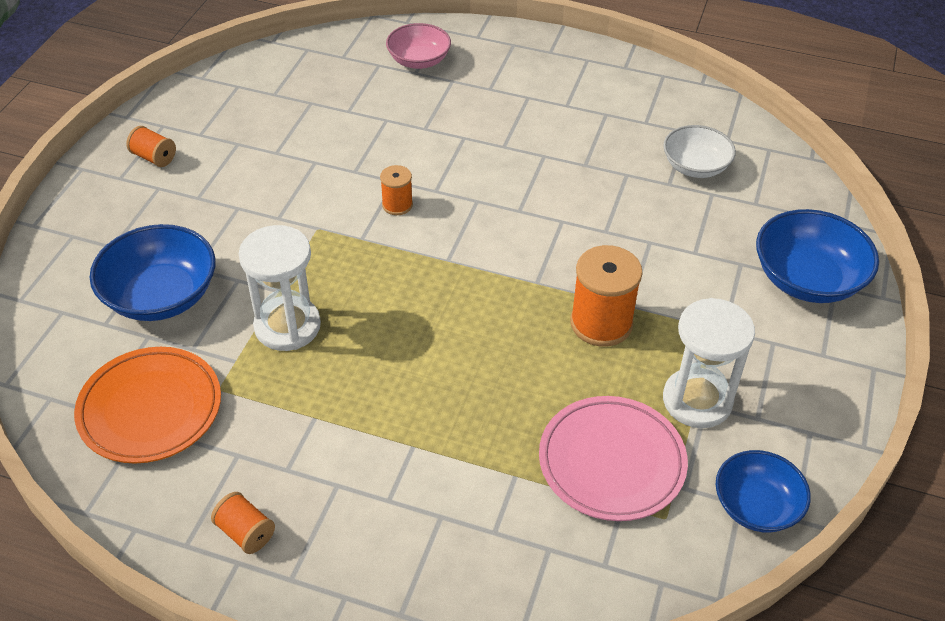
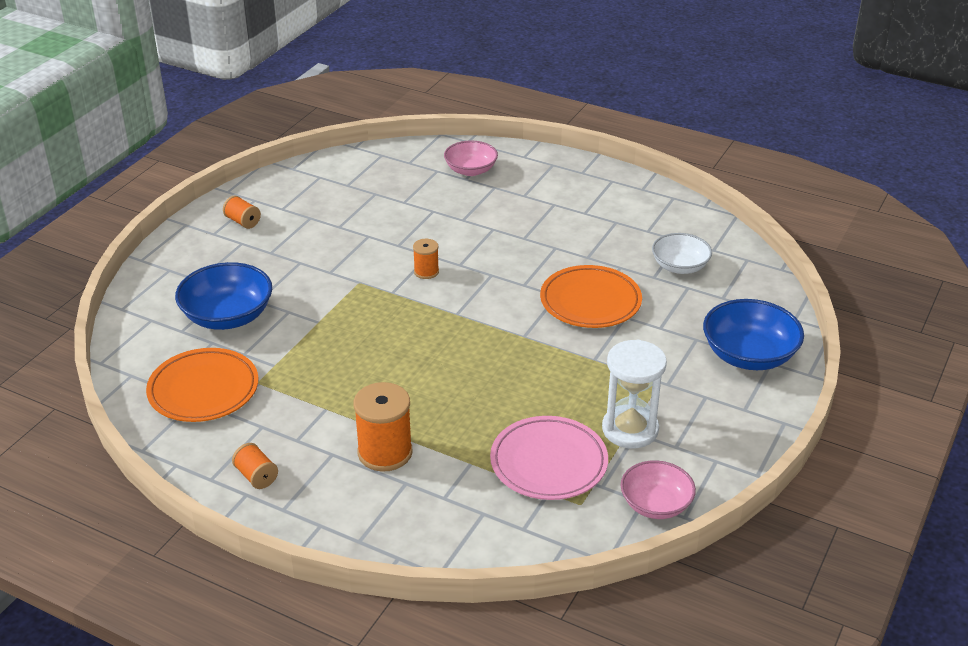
camera: 10 degrees right, 10 degrees down
white hourglass [239,225,321,351] -> none
orange spool [570,245,643,347] -> orange spool moved to [353,382,413,472]
blue bowl [716,450,811,532] -> pink bowl [621,460,696,519]
none -> orange plate [540,265,642,328]

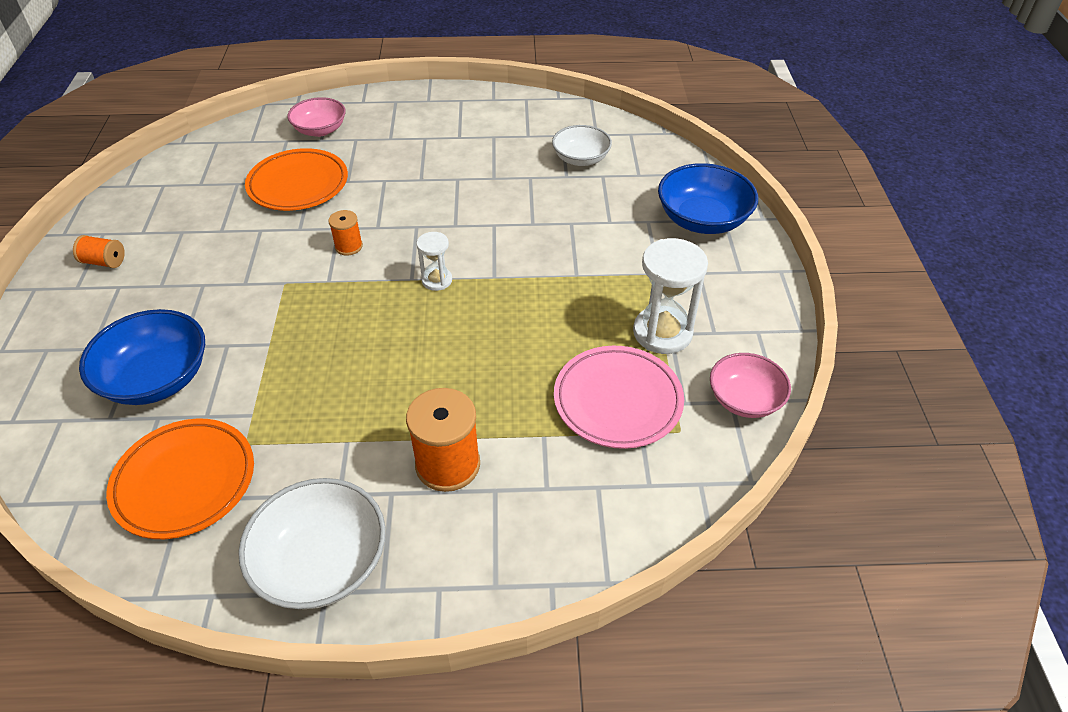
camera: 30 degrees left, 10 degrees up
orange spool [232,443,278,489] -> white bowl [238,478,386,609]
orange plate [540,265,642,328] -> orange plate moved to [245,148,348,211]
none -> white hourglass [417,232,452,291]

